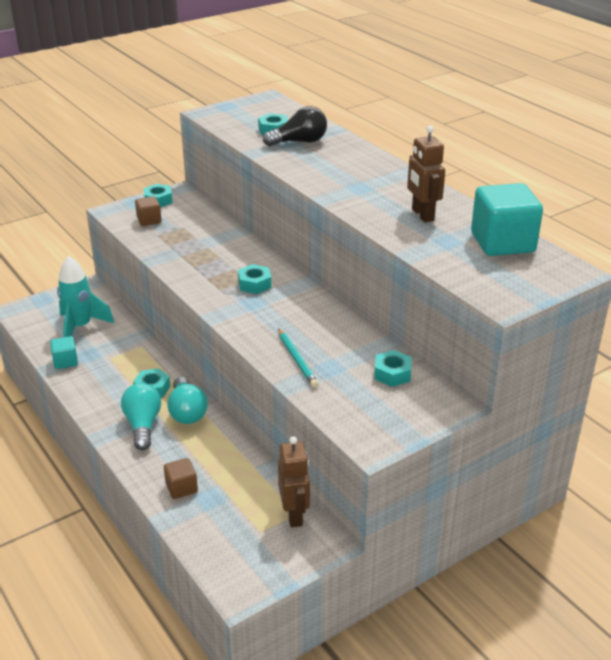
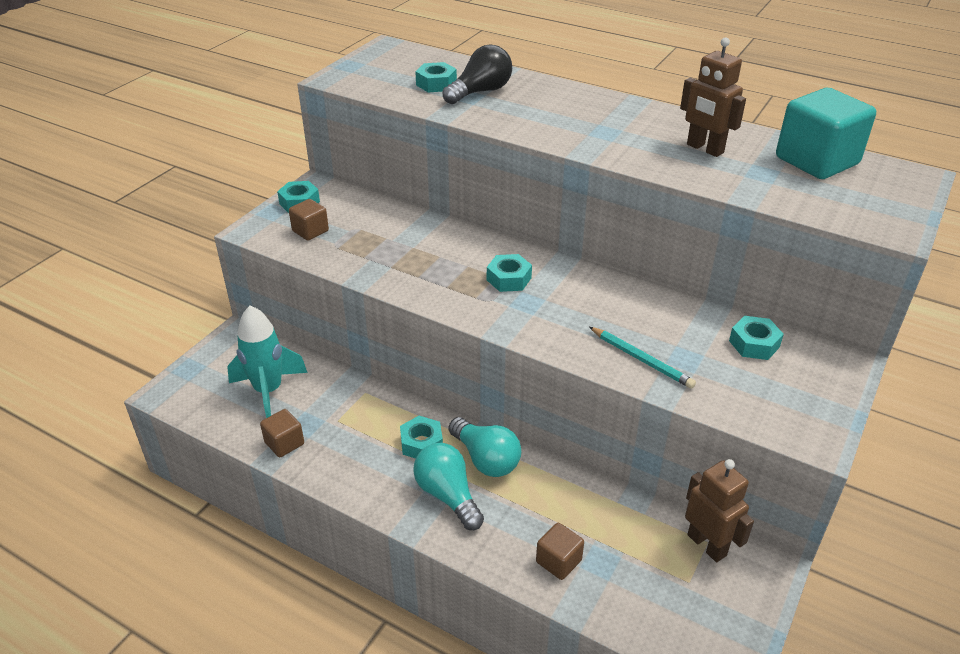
camera: 25 degrees left, 5 degrees up
turquoise cube [50,336,78,369] -> brown cube [260,409,304,457]

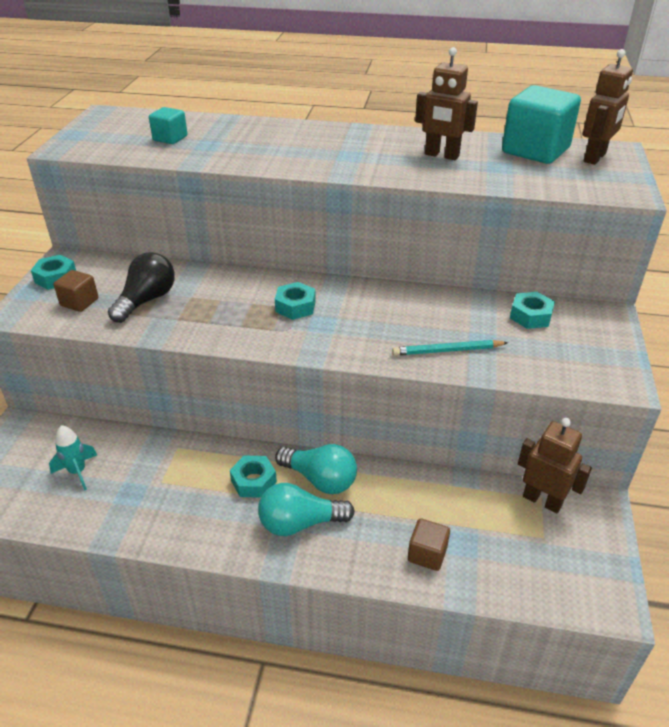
camera: 20 degrees left, 0 degrees up
turquoise rocket [227,306,308,418] -> turquoise rocket [49,425,97,491], size x0.58
brown cube [260,409,304,457] -> none
turquoise light bulb [413,443,484,530] -> turquoise light bulb turned 45 degrees counterclockwise [258,483,355,536]
turquoise nut [415,62,457,92] -> turquoise cube [149,107,188,144]
black light bulb [442,45,512,104] -> black light bulb moved to [108,252,175,323]
turquoise pencil [589,327,696,389] -> turquoise pencil turned 150 degrees clockwise [392,340,508,356]
none -> brown robot [583,49,633,165]

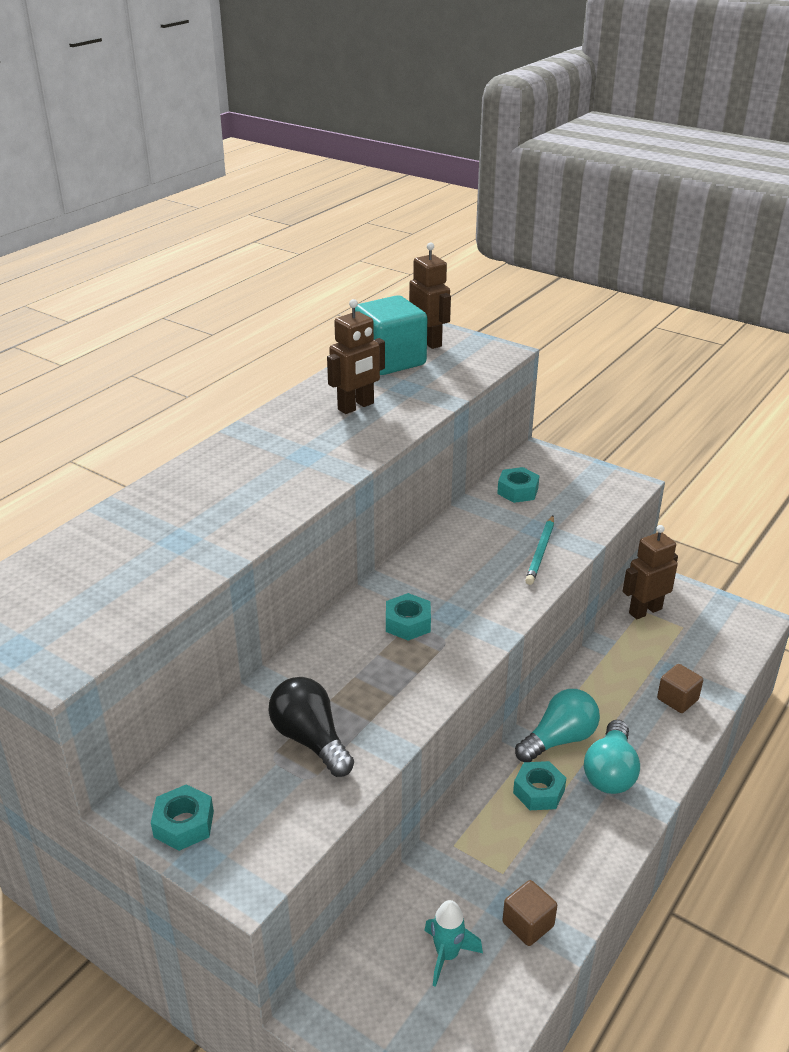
camera: 65 degrees left, 5 degrees down
brown cube [54,270,98,312] -> brown cube moved to [503,880,557,946]
turquoise cube [149,107,188,144] -> none

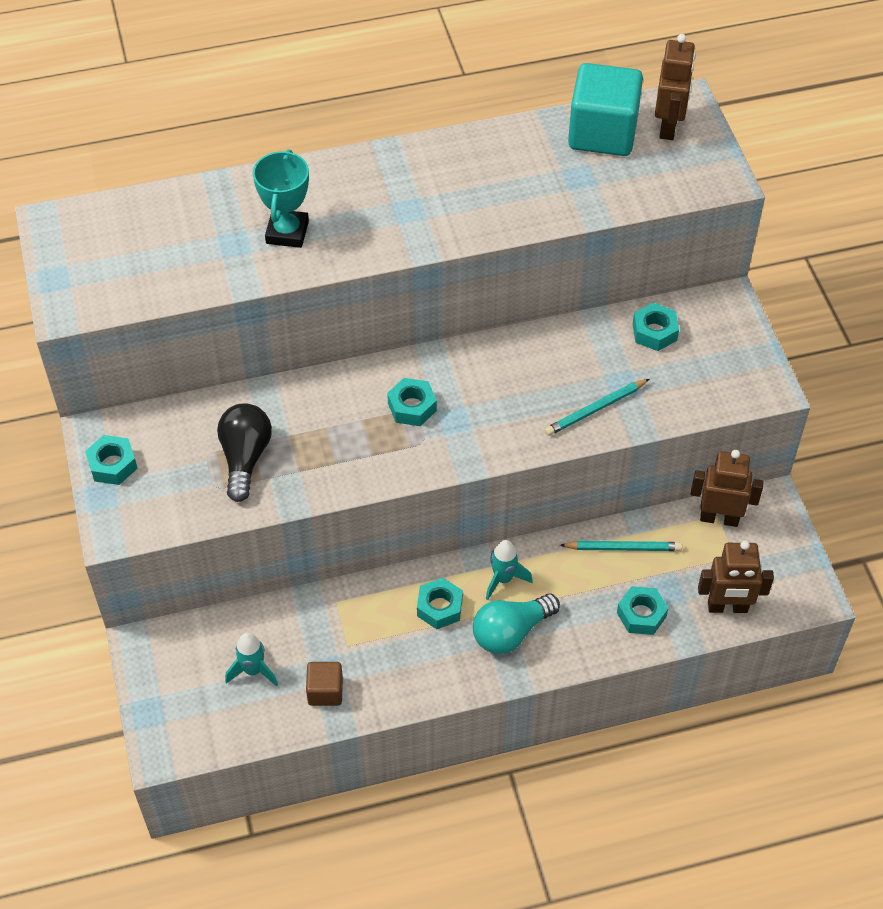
camera: 40 degrees right, 20 degrees up
brown robot [327,299,385,414] -> brown robot moved to [698,541,774,613]
turquoise light bulb [515,689,600,762] -> turquoise rocket [486,540,533,600]
brown cube [657,664,703,713] -> turquoise nut [617,586,668,635]
none -> turquoise trophy [253,149,309,248]
none -> turquoise pencil [560,541,682,551]

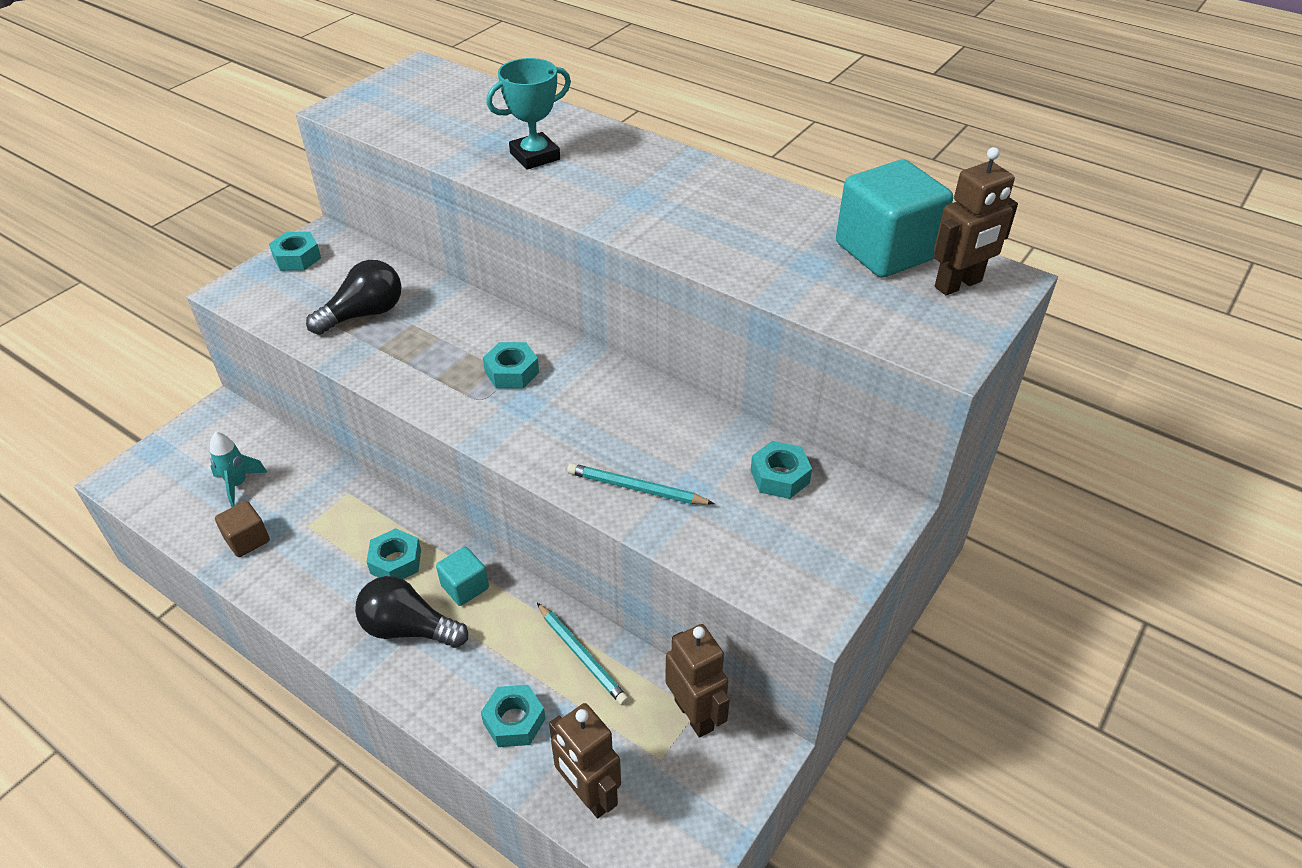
camera: 50 degrees right, 10 degrees down
turquoise light bulb [473,594,560,654] -> black light bulb [355,576,468,648]
turquoise rocket [486,540,533,600] -> turquoise cube [436,547,489,606]

